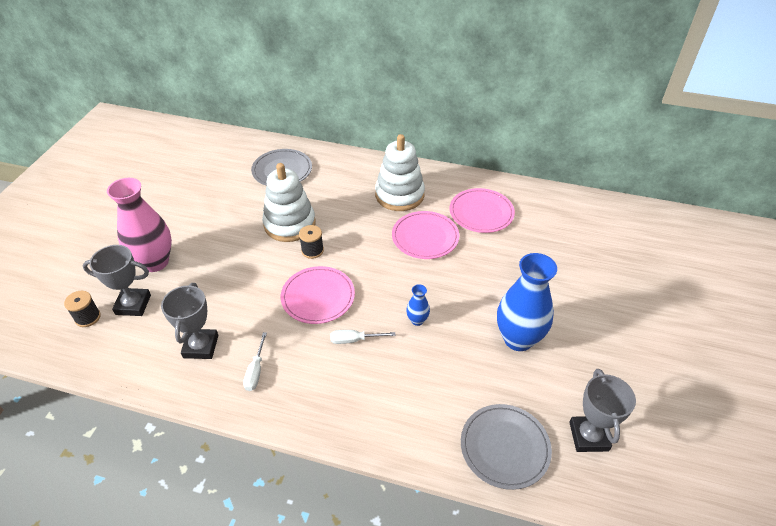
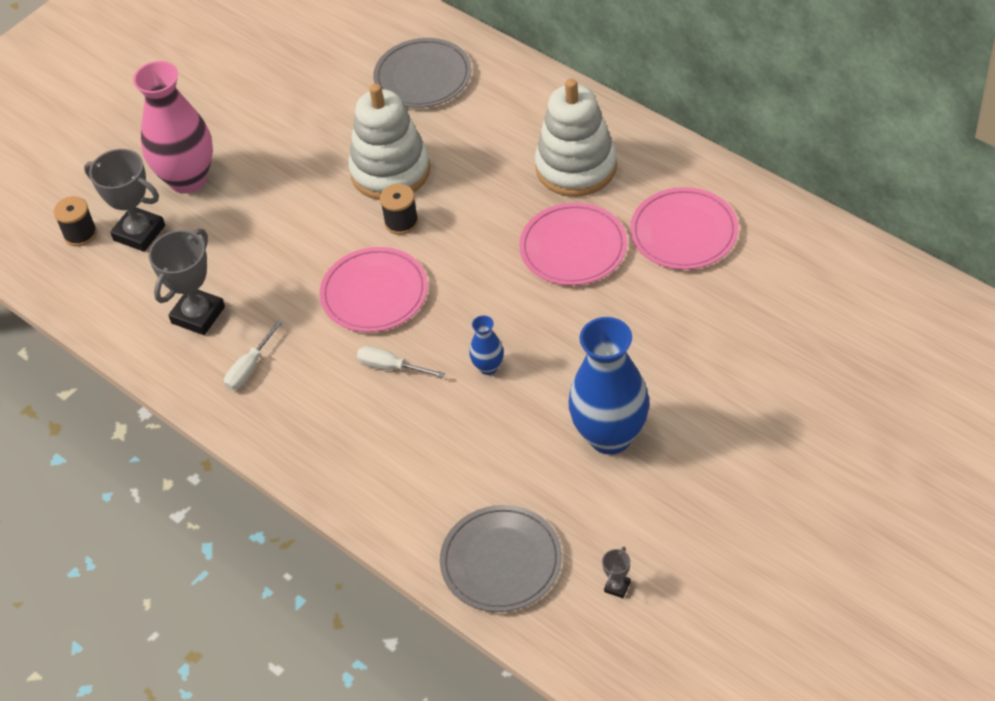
camera: 30 degrees right, 5 degrees up
grey trophy [569,369,636,452] -> grey trophy [602,547,630,598], size x0.45

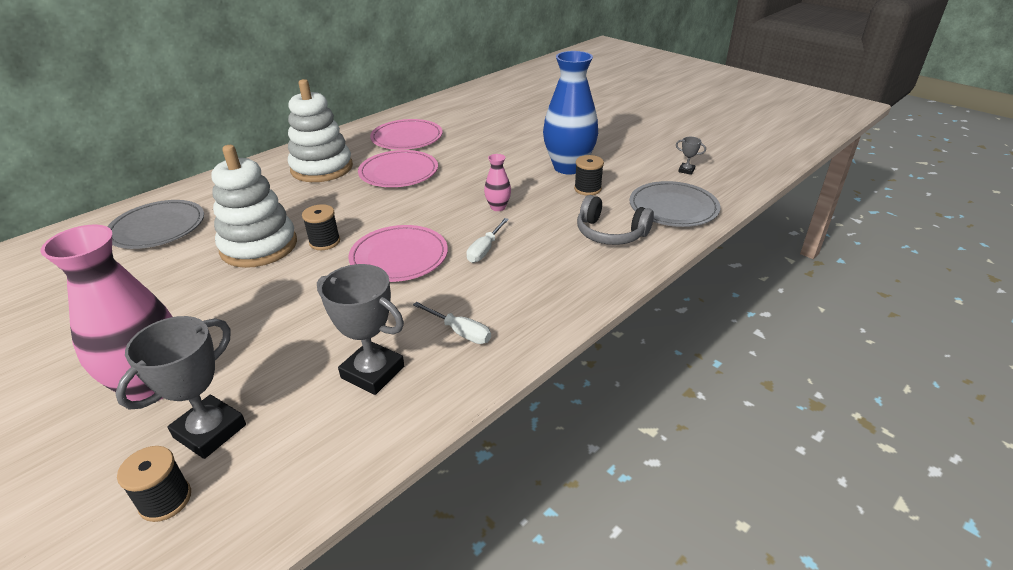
camera: 90 degrees left, 15 degrees down
blue vase [469,315,504,375] -> pink vase [484,154,511,211]
none -> black spool [574,155,604,195]
none -> grey headphones [577,195,654,245]

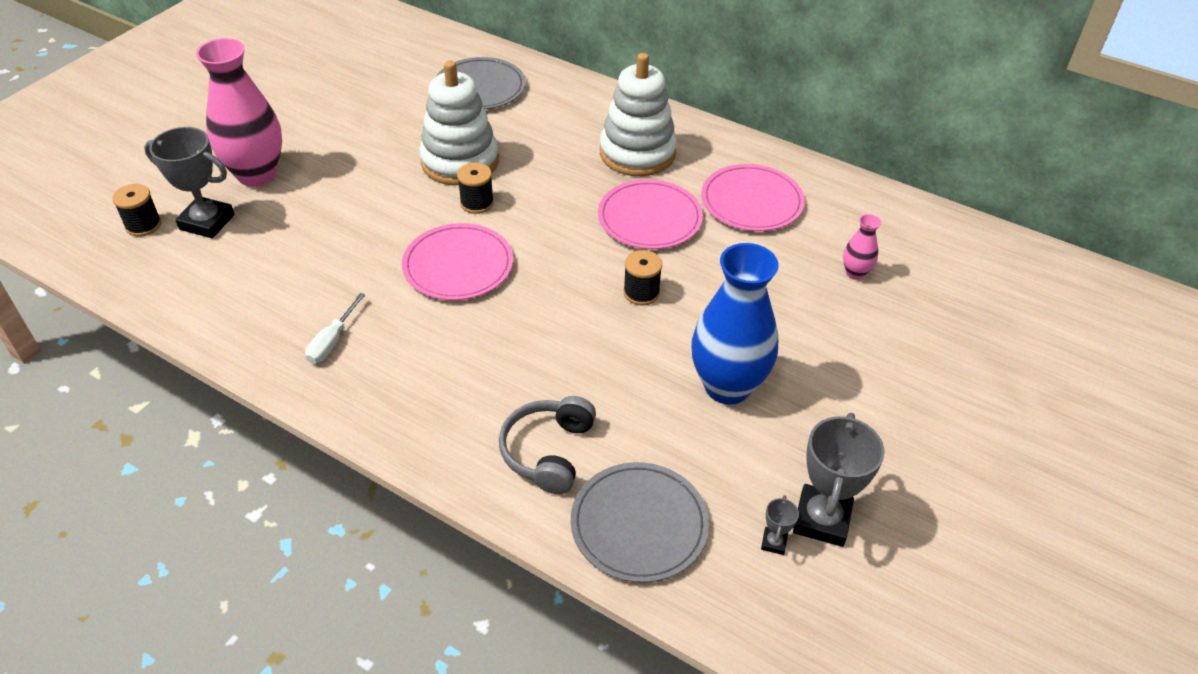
camera: 75 degrees right, 10 degrees up
grey trophy [317,264,404,395] -> grey trophy moved to [793,413,884,547]
white screwdriver [466,218,509,263] -> none
pink vase [484,154,511,211] -> pink vase moved to [843,214,881,280]
black spool [574,155,604,195] -> black spool moved to [623,250,662,305]

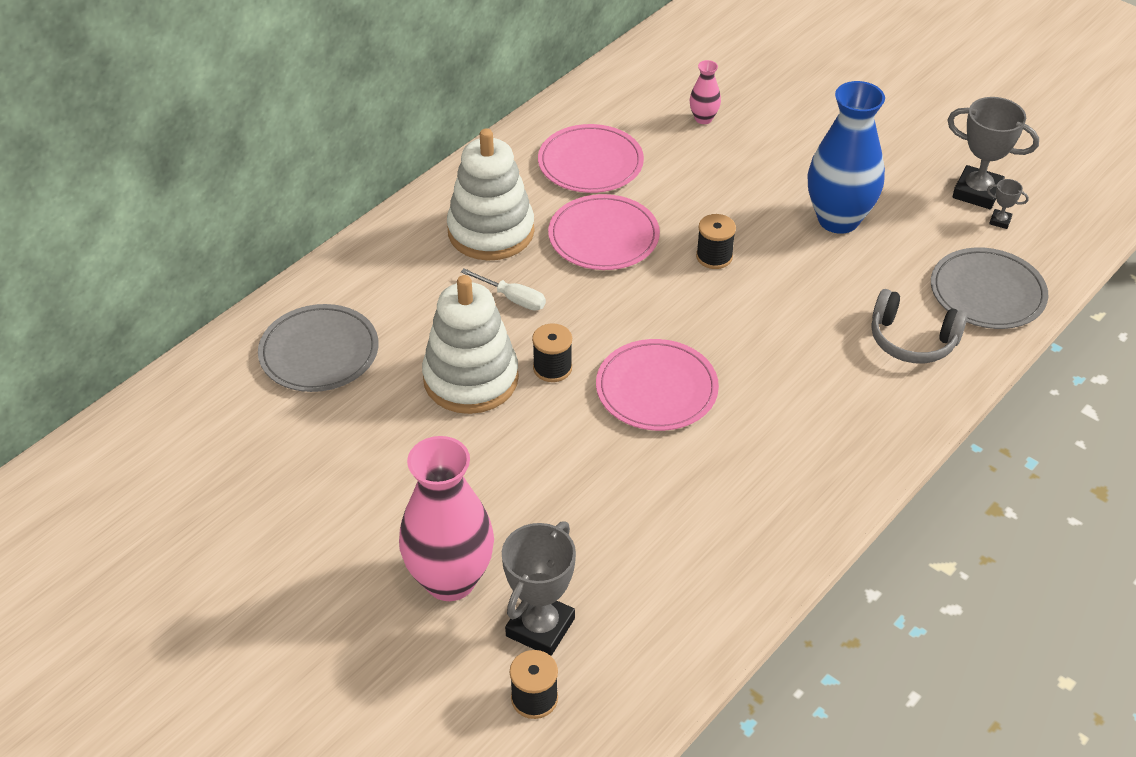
camera: 80 degrees left, 0 degrees up
white screwdriver [305,293,365,364] -> white screwdriver moved to [461,269,546,311]

